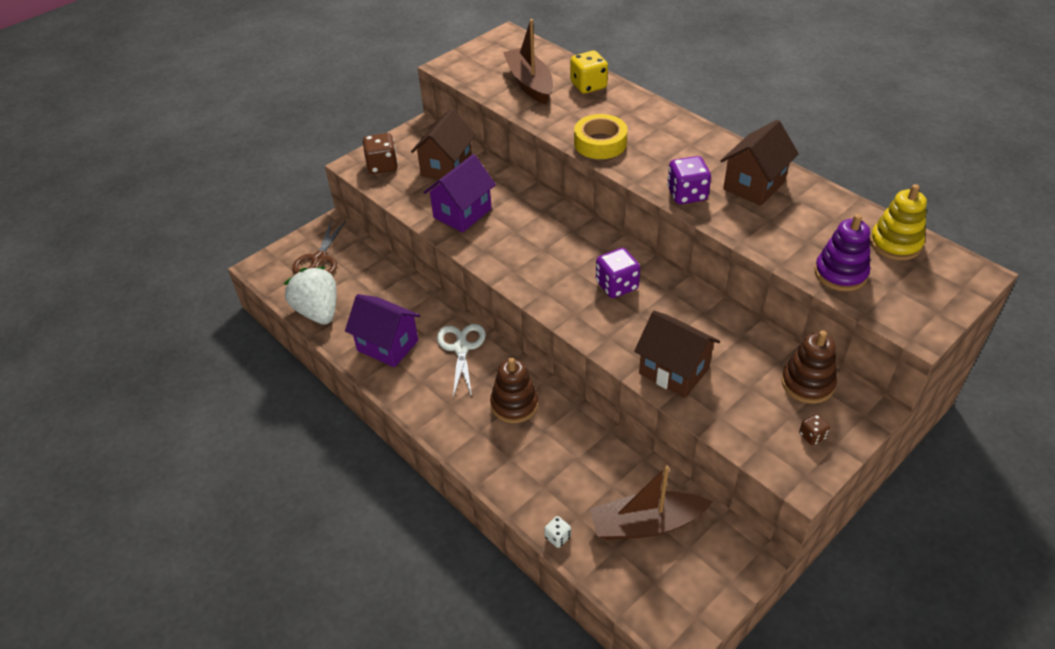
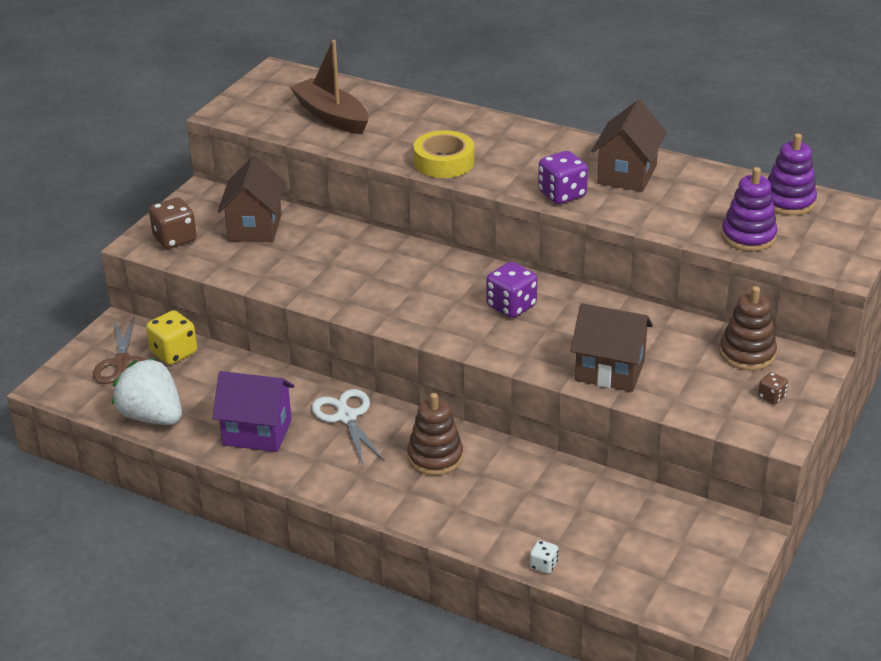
camera: 20 degrees left, 10 degrees down
purple house [423,154,496,232] -> none
yellow dice [570,51,608,94] -> yellow dice moved to [146,310,197,365]
brown boat [590,465,712,540] -> none
yellow stacking toy [870,184,927,260] -> purple stacking toy [768,133,817,216]

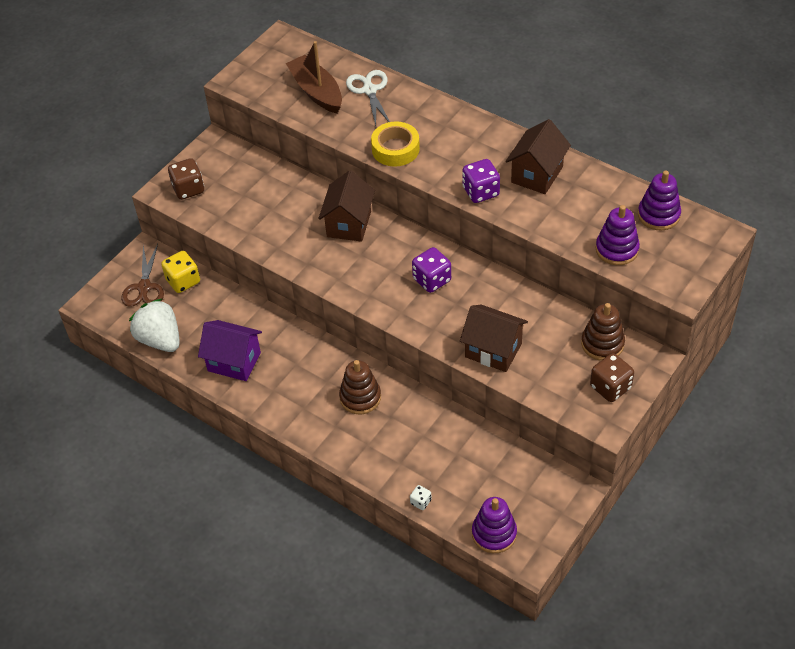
camera: 10 degrees right, 15 degrees up
brown house [217,156,286,242] -> brown house moved to [318,171,375,242]
white scissors [312,389,384,464] -> white scissors moved to [346,70,390,126]
brown dice [758,372,788,404] -> brown dice [590,353,634,402], size x1.92
none -> purple stacking toy [472,497,517,553]

